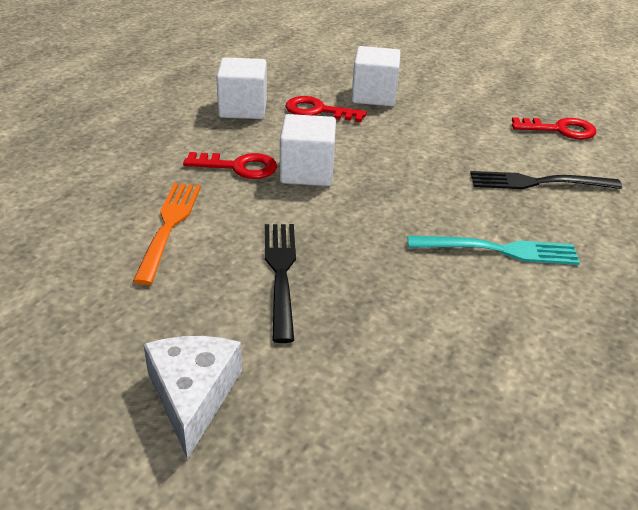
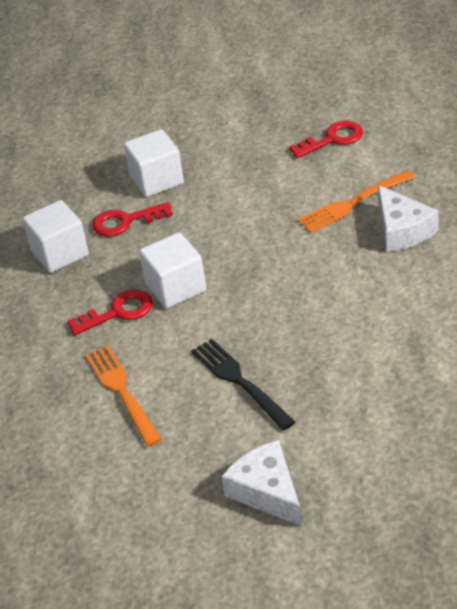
camera: 25 degrees left, 5 degrees up
turquoise fork [408,236,580,265] -> none
black fork [470,171,622,189] -> orange fork [298,170,415,233]
none -> white cheese [378,185,439,252]

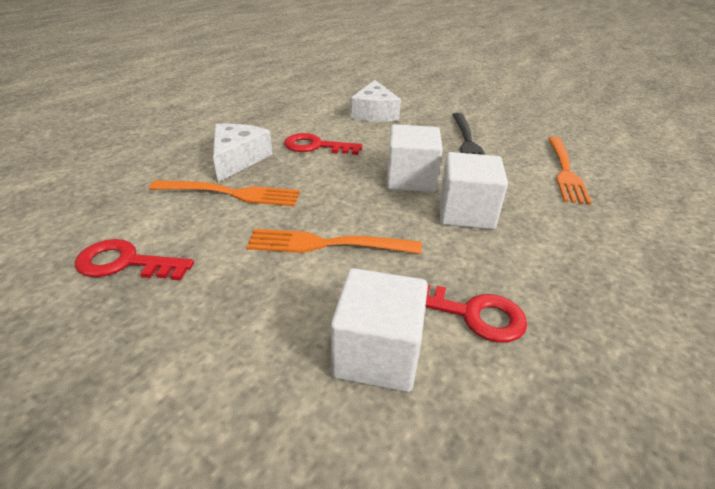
camera: 150 degrees left, 5 degrees down
white cube [22,200,89,273] -> white cube moved to [386,124,443,192]
red key [67,290,152,335] -> red key moved to [284,133,363,155]
white cheese [221,440,302,526] -> white cheese moved to [350,80,401,122]
none -> orange fork [247,229,422,254]

